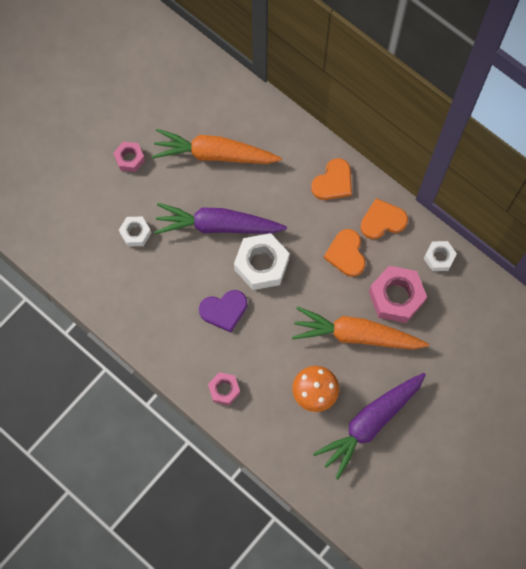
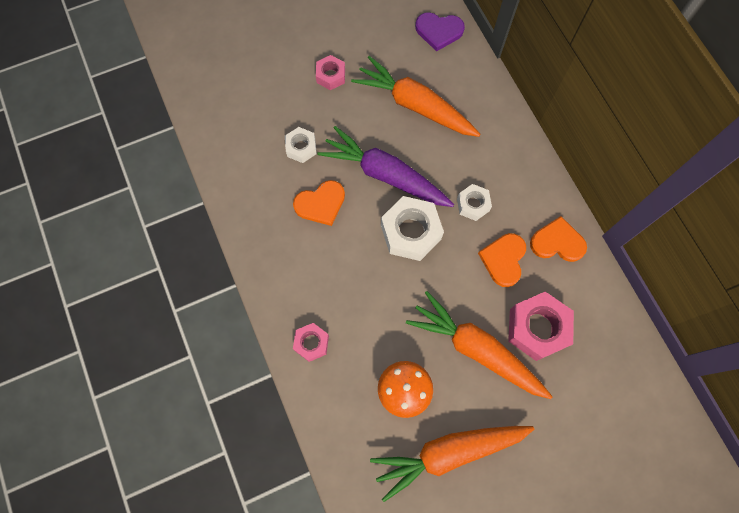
camera: 25 degrees right, 0 degrees up
purple heart [199,290,248,333] -> purple heart moved to [415,12,465,52]
orange heart [311,158,352,200] -> orange heart moved to [293,180,345,226]
purple carrot [313,373,426,479] -> orange carrot [370,426,534,502]
white nut [423,241,457,271] -> white nut moved to [457,184,492,221]

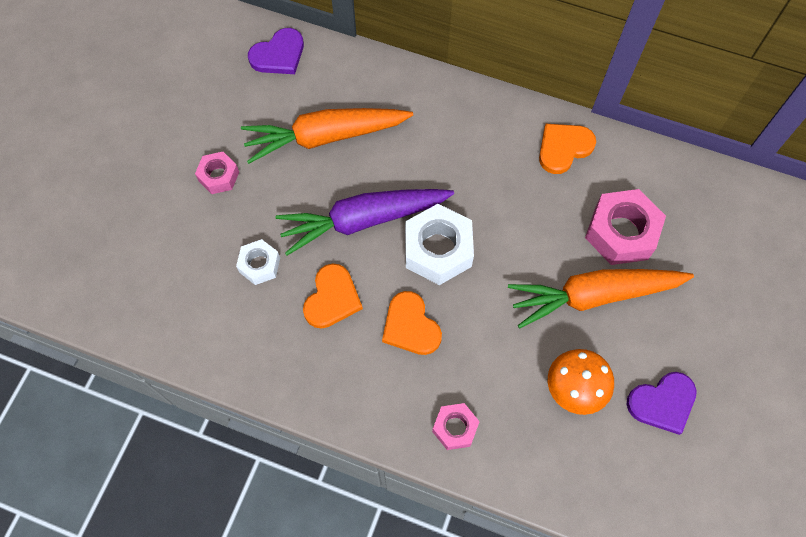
camera: 45 degrees left, 5 degrees down
orange carrot [370,426,534,502] -> purple heart [627,372,697,435]
white nut [457,184,492,221] -> none
orange heart [478,233,526,287] -> orange heart moved to [382,291,442,355]

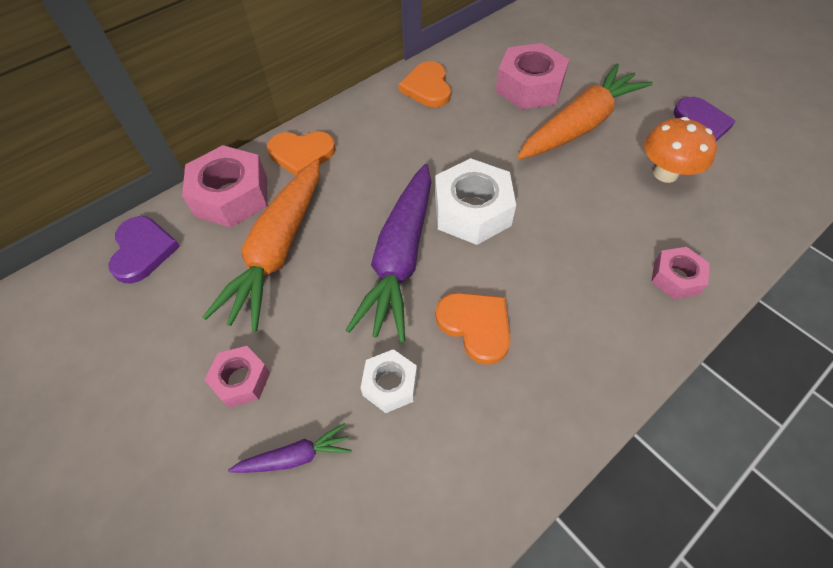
camera: 60 degrees left, 10 degrees down
orange heart [382,291,442,355] -> orange heart moved to [267,131,336,176]
orange carrot [508,269,694,329] -> orange carrot turned 150 degrees counterclockwise [517,64,653,159]
none -> pink nut [182,145,267,228]
none -> purple carrot [228,423,352,473]

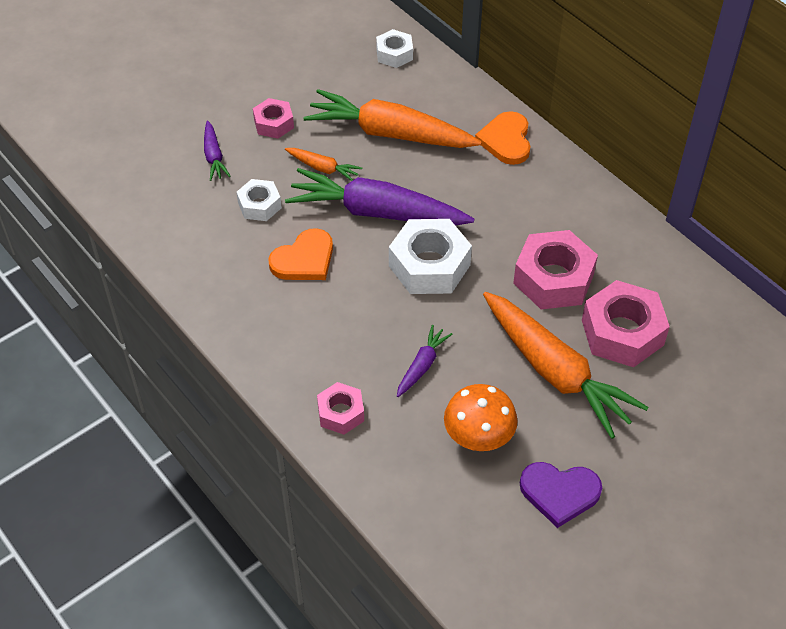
camera: 90 degrees right, 5 degrees down
purple heart [109,216,180,283] -> white nut [376,29,413,68]
pink nut [182,145,267,228] -> pink nut moved to [513,230,598,309]
orange heart [398,61,451,107] -> none
none -> orange carrot [285,148,362,181]
none -> purple carrot [397,325,452,397]

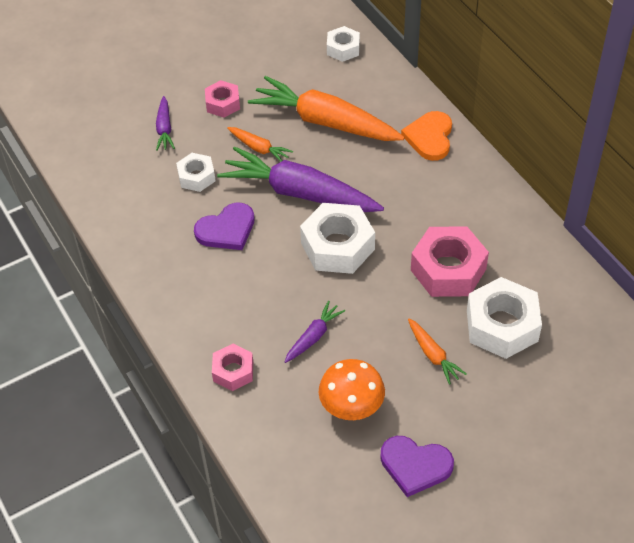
camera: 10 degrees right, 0 degrees up
orange heart [268,228,333,280] -> purple heart [194,203,255,250]
orange carrot [483,292,649,439] -> orange carrot [408,319,467,385], size x0.45
pink nut [582,280,670,367] -> white nut [467,277,542,359]

